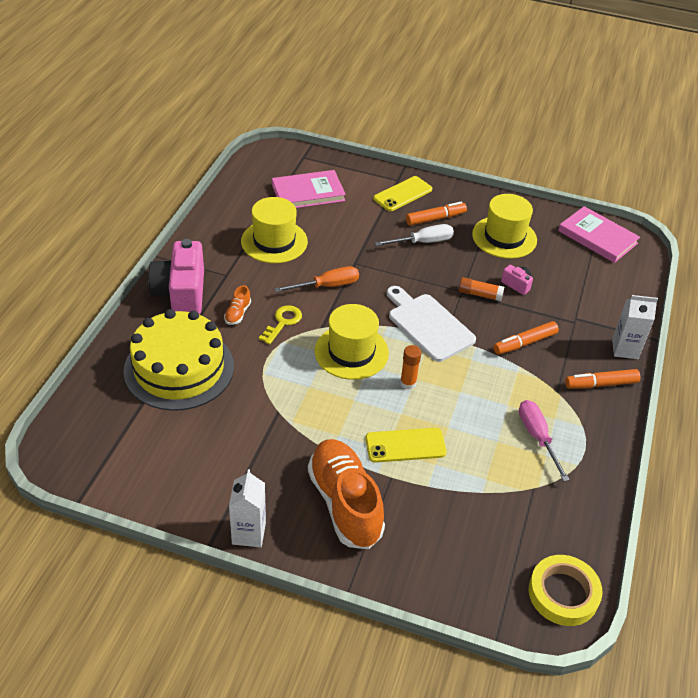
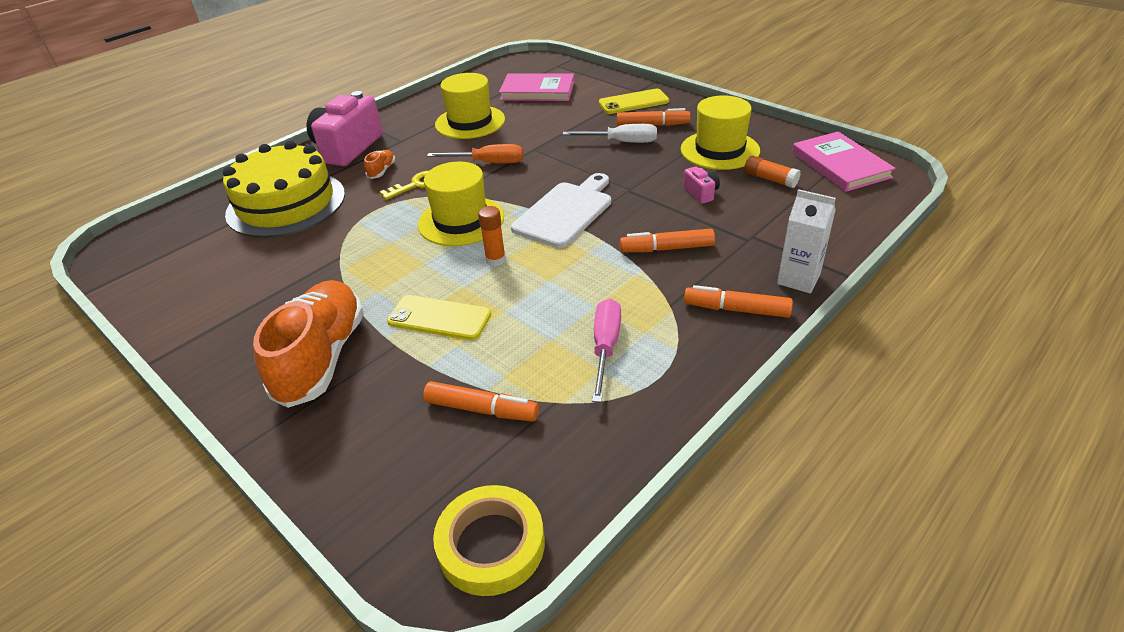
camera: 30 degrees right, 5 degrees down
orange shoe [224,285,251,325] -> orange shoe turned 150 degrees clockwise [364,150,395,179]
white carton [229,469,266,547] -> none
white cutting board [387,286,476,362] -> white cutting board turned 45 degrees clockwise [511,173,611,248]
orange glue stick [459,277,504,301] -> orange glue stick moved to [744,155,801,188]
none -> orange marker [423,381,539,422]

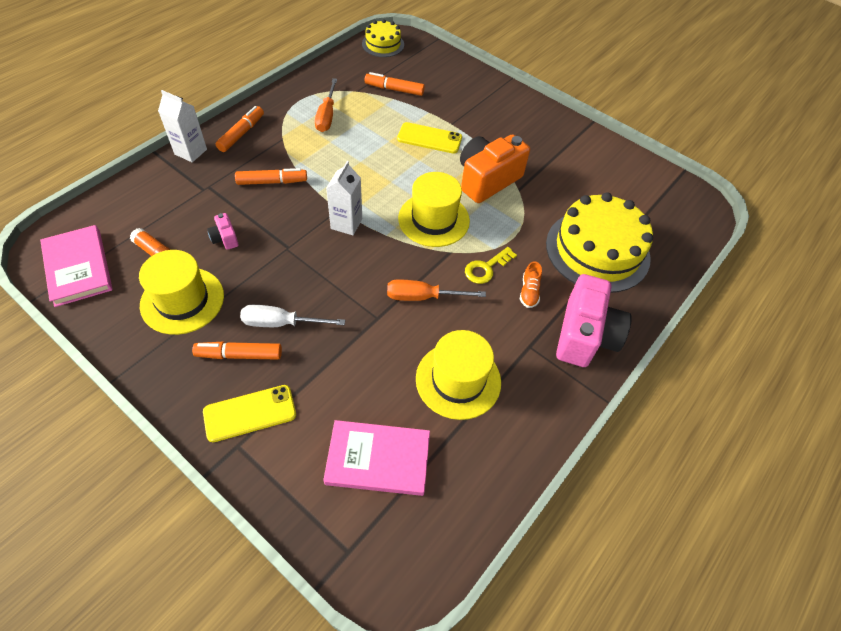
camera: 170 degrees right, 15 degrees up
orange shoe [253,280,364,408] -> none
yellow tape [433,485,545,596] -> yellow cake [362,19,404,57]
orange glue stick [478,206,506,266] -> none
white cutting board [511,173,611,248] -> white carton [326,161,362,235]
pink screwdriver [592,299,621,403] -> orange screwdriver [315,78,337,132]
orange marker [684,285,793,318] -> orange marker turned 75 degrees counterclockwise [216,106,264,152]
none -> orange camera [460,134,530,203]

